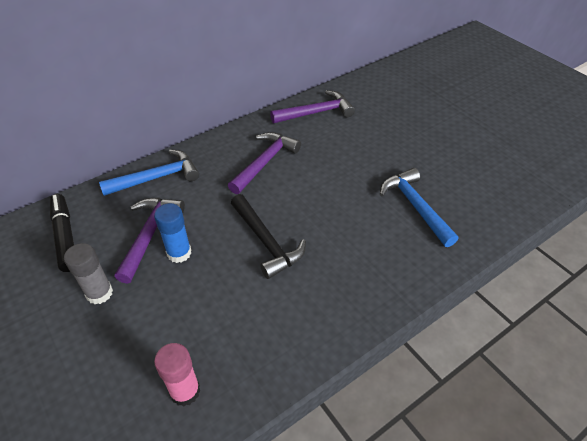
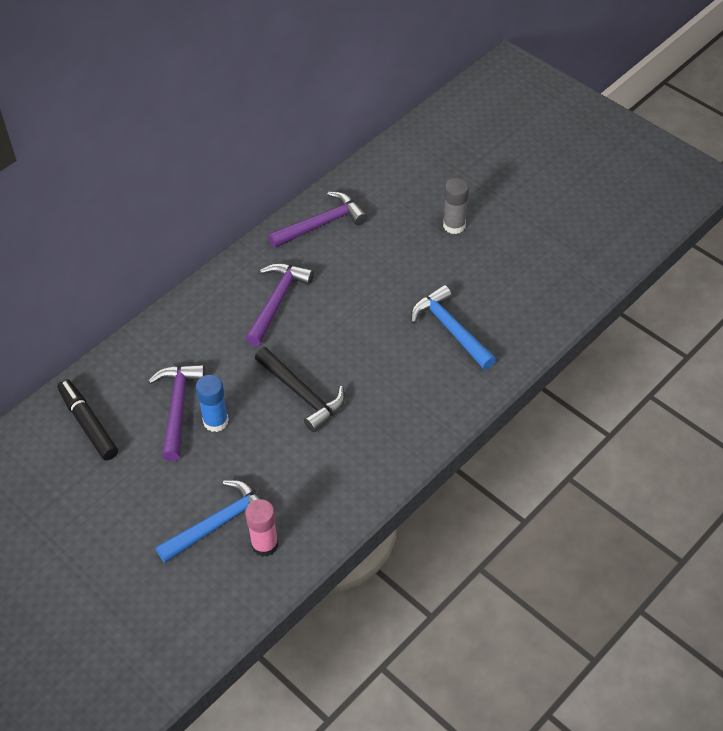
camera: 10 degrees left, 5 degrees up
grey glue stick [64,243,113,304] -> grey glue stick moved to [443,178,469,234]
blue hammer [99,149,199,196] -> blue hammer moved to [156,480,261,563]

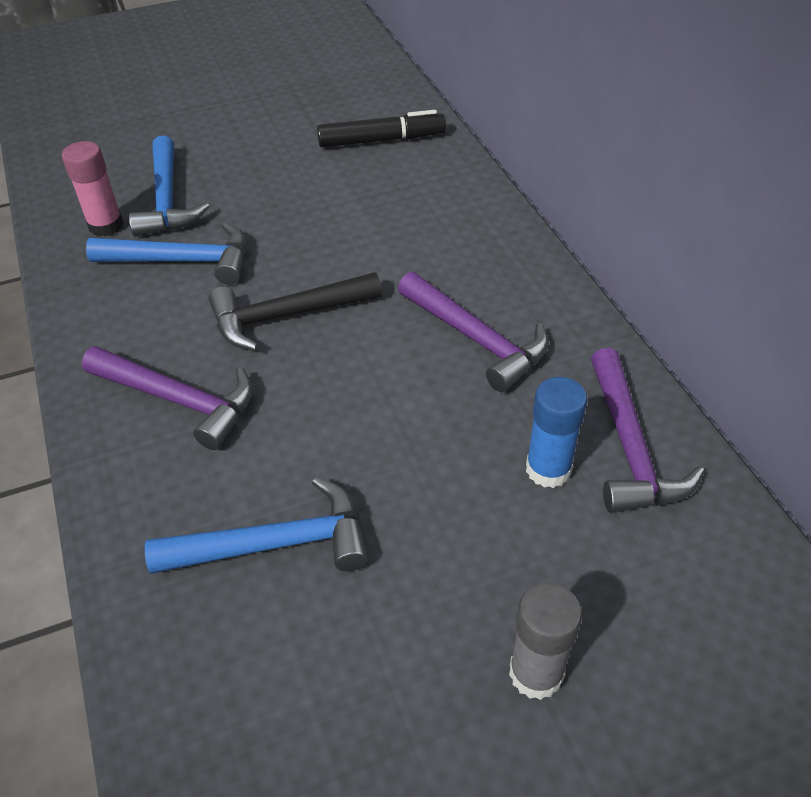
camera: 115 degrees right, 5 degrees down
purple hammer [148,364,205,461] -> purple hammer moved to [82,346,253,450]
blue glue stick [196,375,229,432] -> blue glue stick moved to [526,377,587,488]
none -> blue hammer [86,222,246,285]

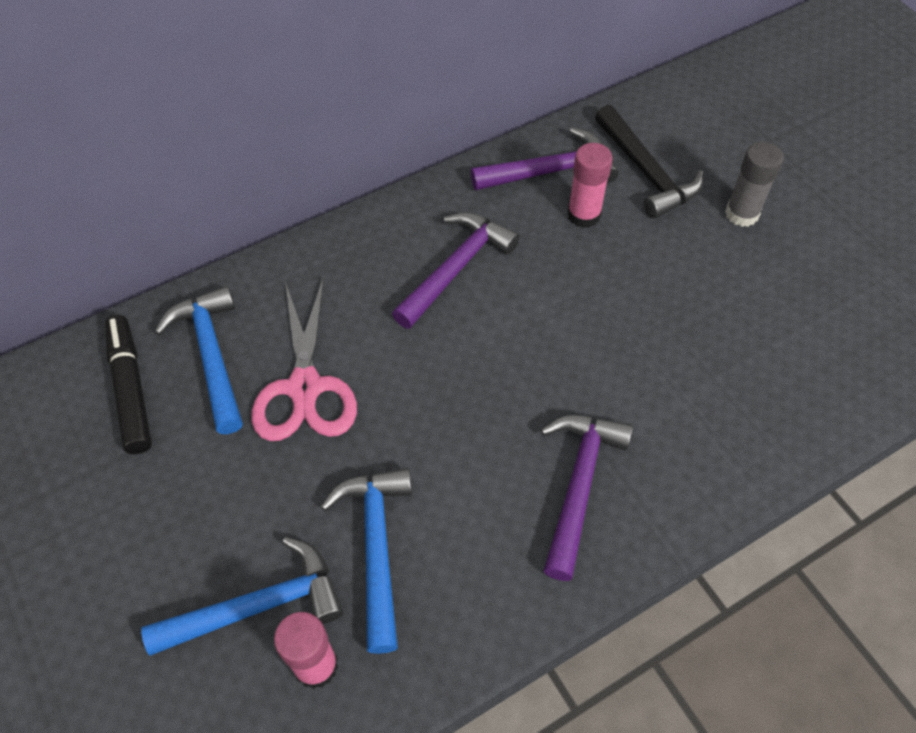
camera: 100 degrees left, 10 degrees up
blue hammer [145,477,368,574] -> blue hammer moved to [155,286,243,434]
black hammer [208,272,382,351] -> black hammer moved to [595,105,703,219]
blue glue stick [526,377,587,488] -> pink glue stick [567,143,613,228]
none -> pink scissors [251,277,357,441]

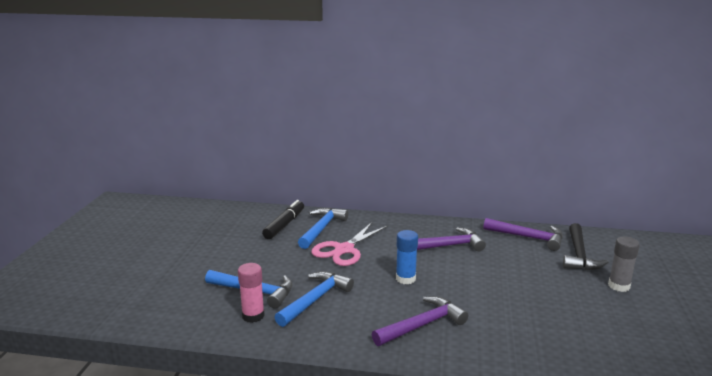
camera: 40 degrees right, 35 degrees down
pink glue stick [567,143,613,228] -> none
none -> blue glue stick [396,230,418,285]

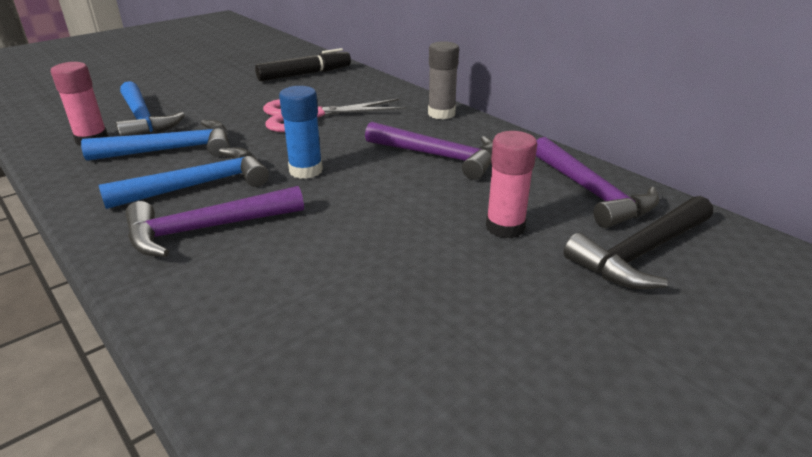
camera: 40 degrees right, 10 degrees up
blue hammer [298,208,348,249] -> blue hammer moved to [99,147,269,209]
purple hammer [372,296,468,346] -> purple hammer turned 150 degrees clockwise [125,186,304,257]
grey glue stick [608,236,640,292] -> grey glue stick moved to [428,41,459,119]
none -> pink glue stick [486,131,537,239]

